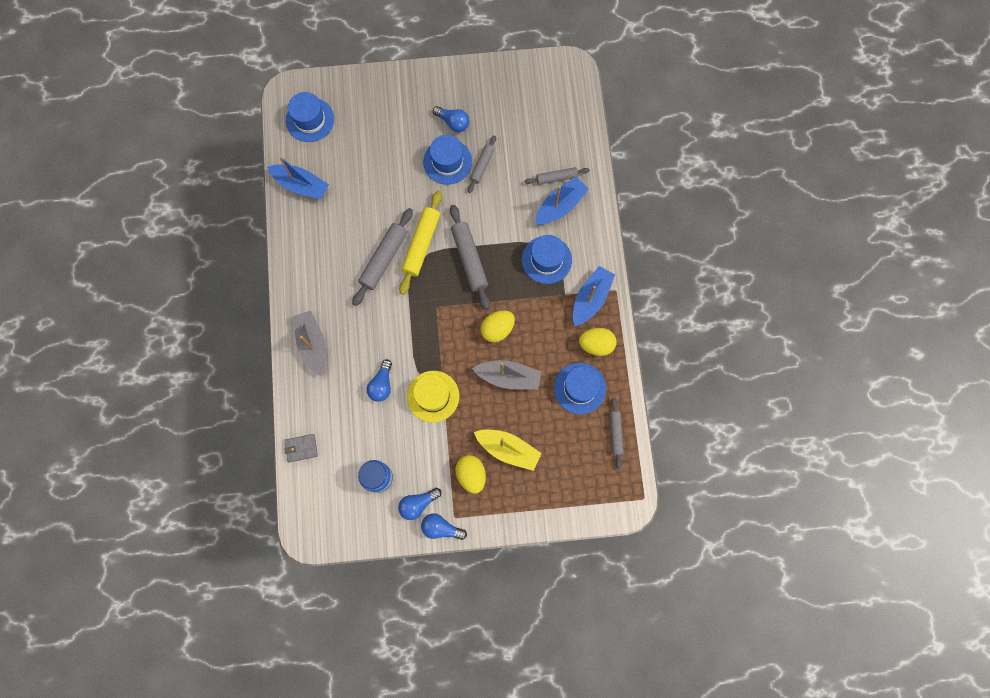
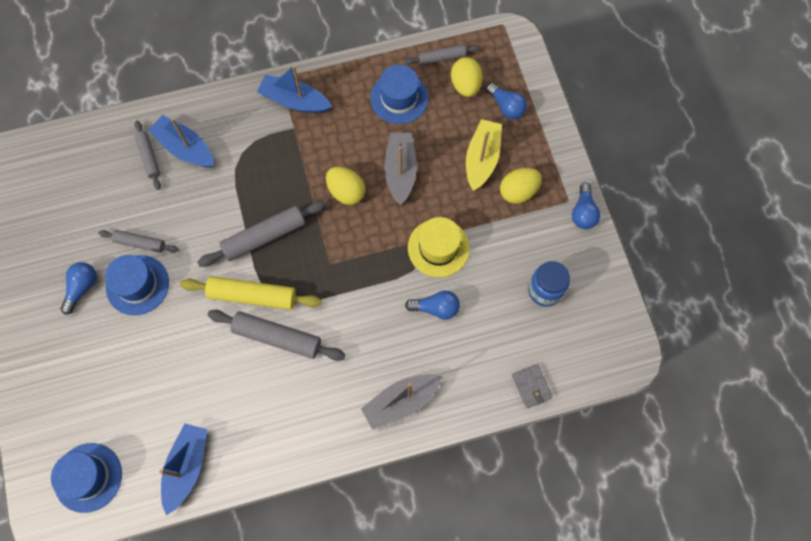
camera: 100 degrees left, 5 degrees down
blue light bulb [398,488,441,520] -> blue light bulb moved to [486,83,527,119]
blue hat [522,235,572,284] -> none
yellow egg [579,328,617,356] -> yellow egg moved to [451,57,483,97]

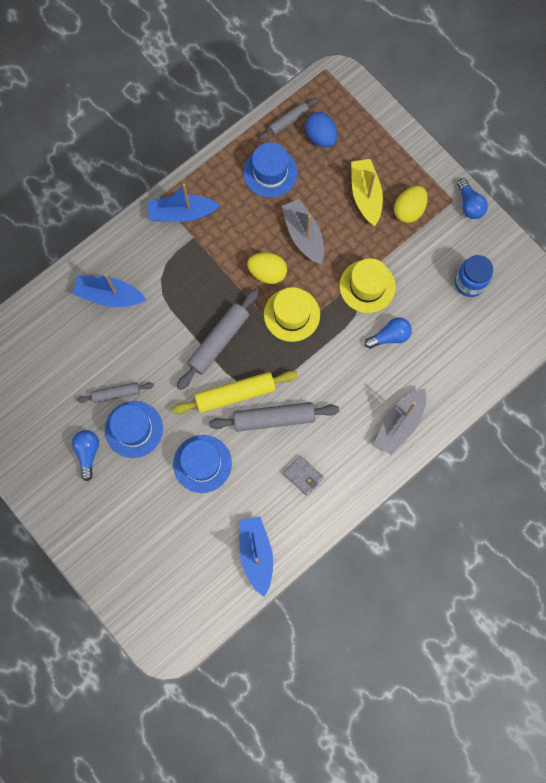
camera: 25 degrees left, 5 degrees up
blue hat [51,443,122,513] -> blue hat moved to [173,435,232,493]
grey rolling pin [135,121,161,190] -> none
yellow egg [451,57,483,97] -> blue egg [305,112,337,148]
blue light bulb [486,83,527,119] -> none
grey wallet [512,364,553,408] -> grey wallet moved to [283,455,324,496]
none -> yellow hat [264,287,320,342]

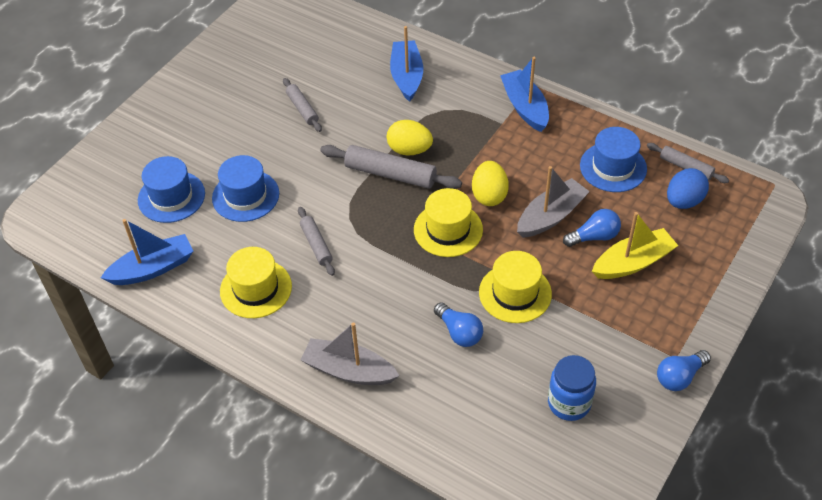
camera: 75 degrees right, 25 degrees down
blue light bulb [72,430,99,481] -> blue light bulb moved to [563,209,621,247]
blue hat [105,401,163,458] -> blue hat moved to [138,156,205,223]
yellow rolling pin [172,371,298,414] -> none
grey rolling pin [209,402,339,432] -> grey rolling pin [298,207,335,276], size x0.60
grey wallet [283,455,324,496] -> yellow hat [220,247,292,318]
yellow egg [394,186,428,223] -> yellow egg moved to [387,120,433,155]

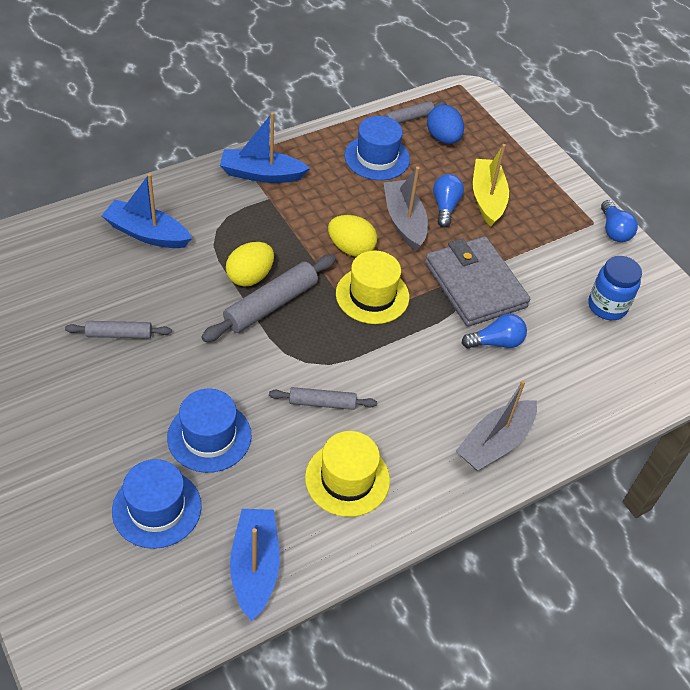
camera: 70 degrees left, 0 degrees up
yellow hat [479,251,552,323] -> grey wallet [425,236,530,327]

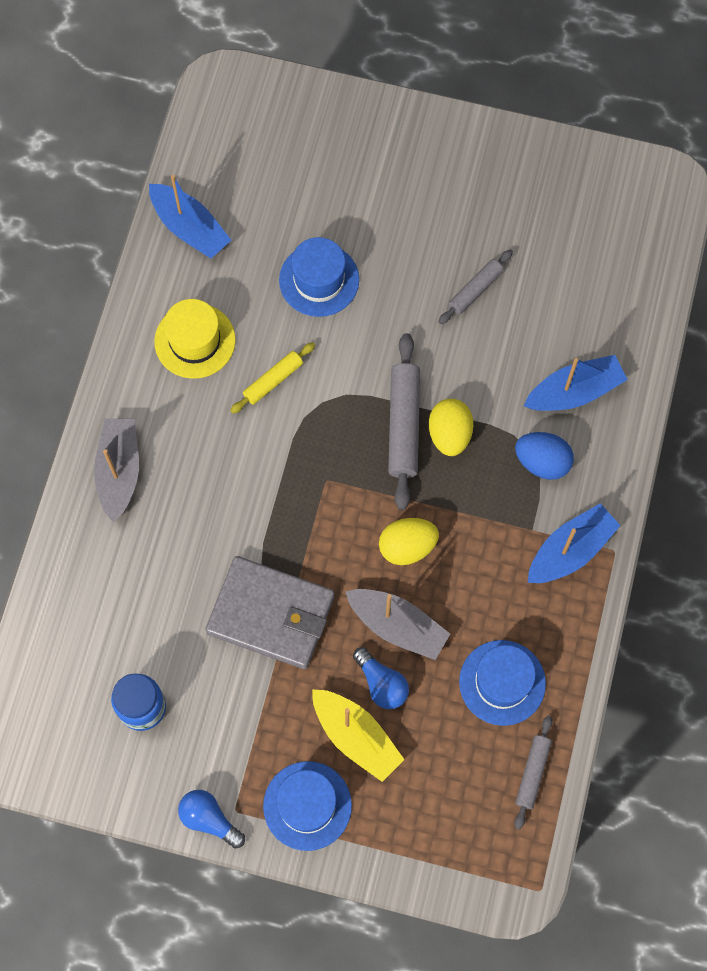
camera: 140 degrees right, 20 degrees up
blue hat [112,459,202,549] -> blue hat moved to [263,761,352,851]
grey rolling pin [269,387,377,410] -> yellow rolling pin [230,342,315,413]
yellow hat [336,251,409,324] -> none
blue egg [427,105,464,144] -> blue egg moved to [515,432,574,480]
blue light bulb [462,314,527,349] -> none

